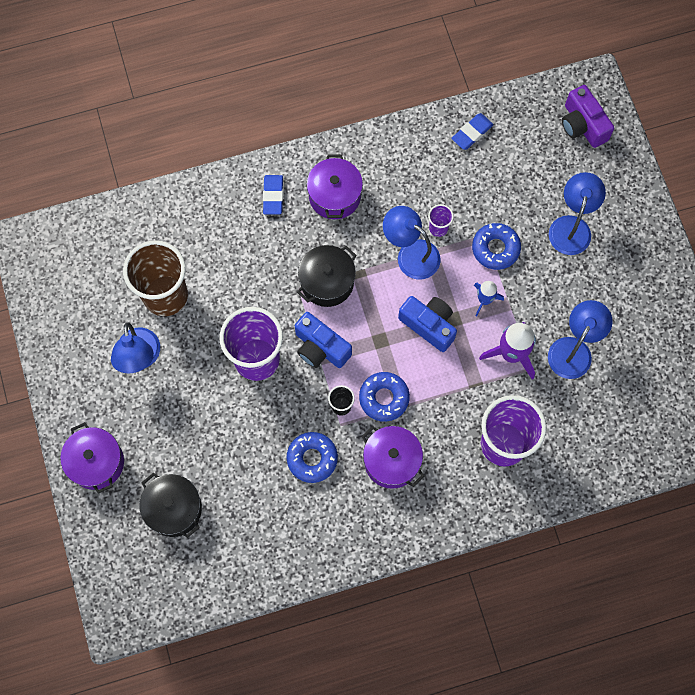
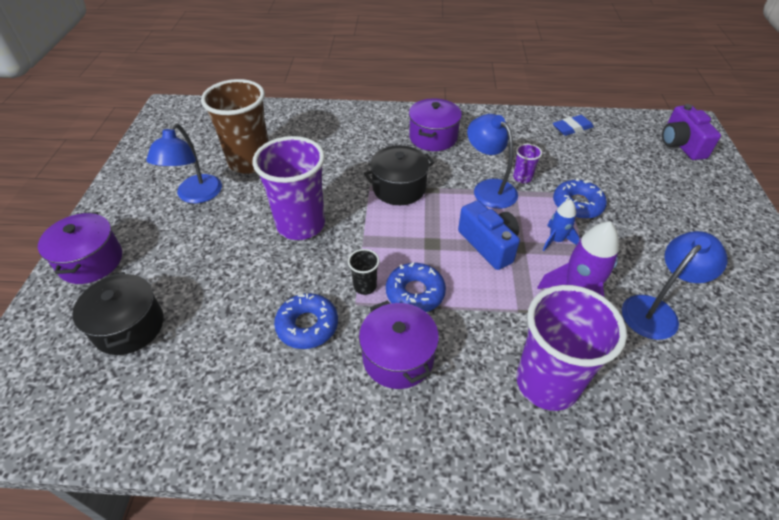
camera: 20 degrees right, 25 degrees down
blue eraser [263,175,283,215] -> none
blue camera [295,312,352,368] -> none
blue lamp [549,172,606,255] -> none

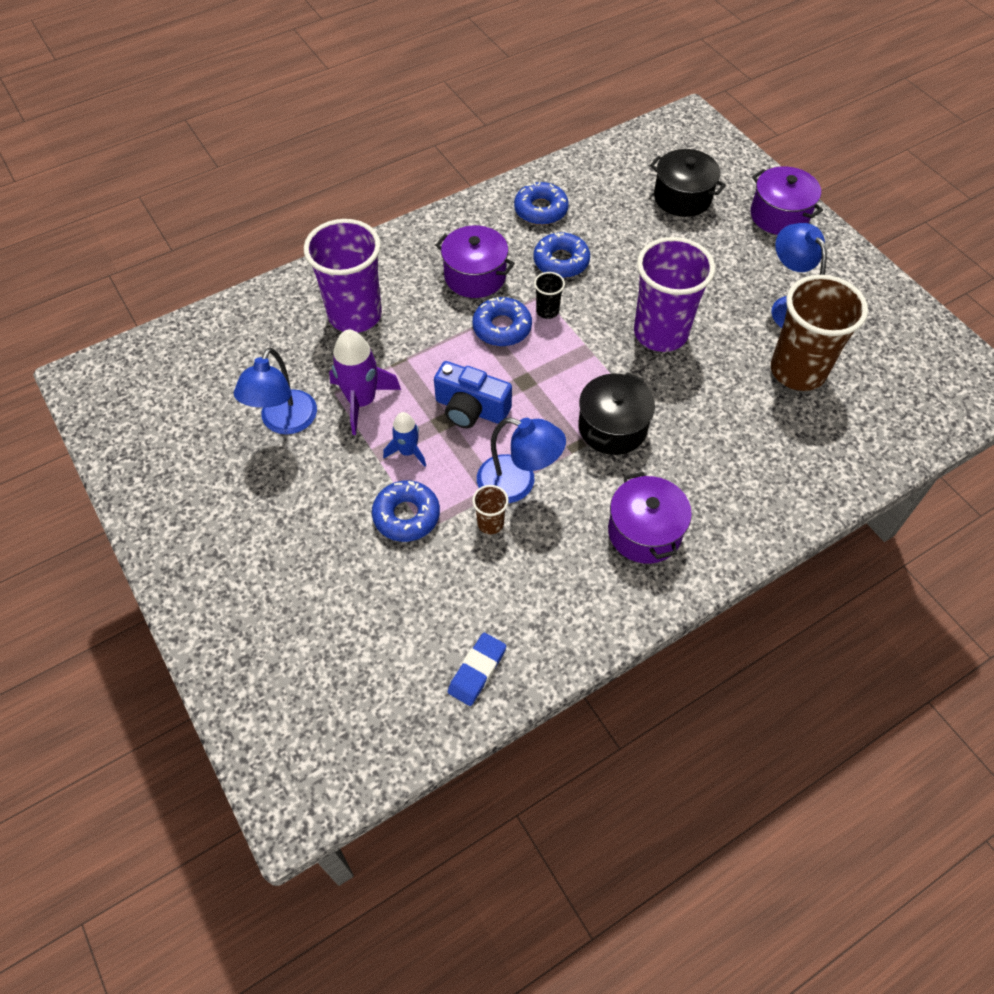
camera: 145 degrees right, 10 degrees up
purple cup [513,144,542,183] -> brown cup [472,485,509,534]
purple camera [662,104,721,160] -> none
none -> blue donut [514,182,569,225]

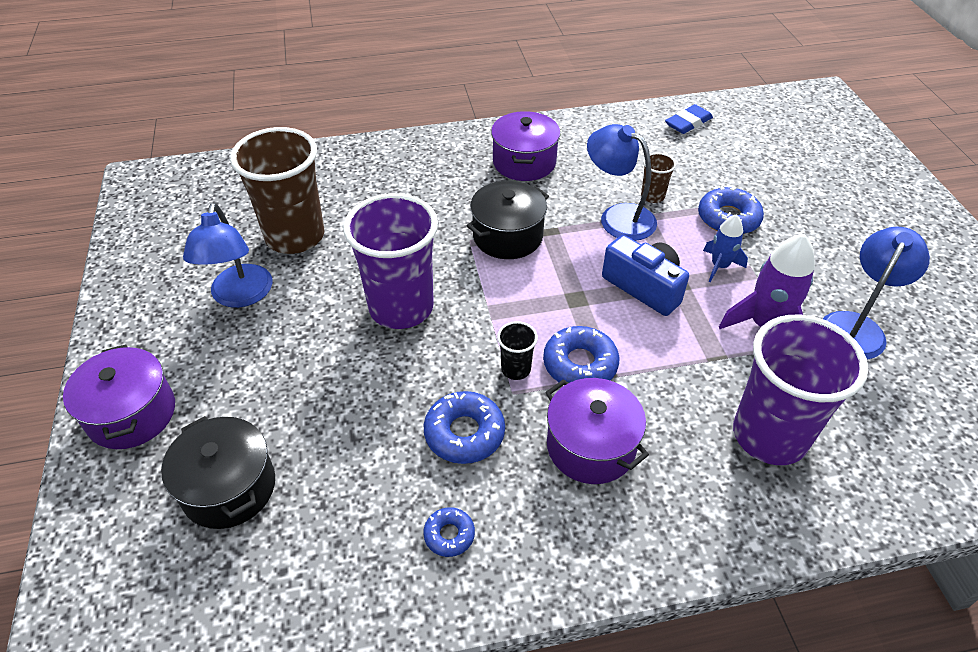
camera: 160 degrees left, 10 degrees down
blue donut [514,182,569,225] -> blue donut [423,507,475,557], size x0.57

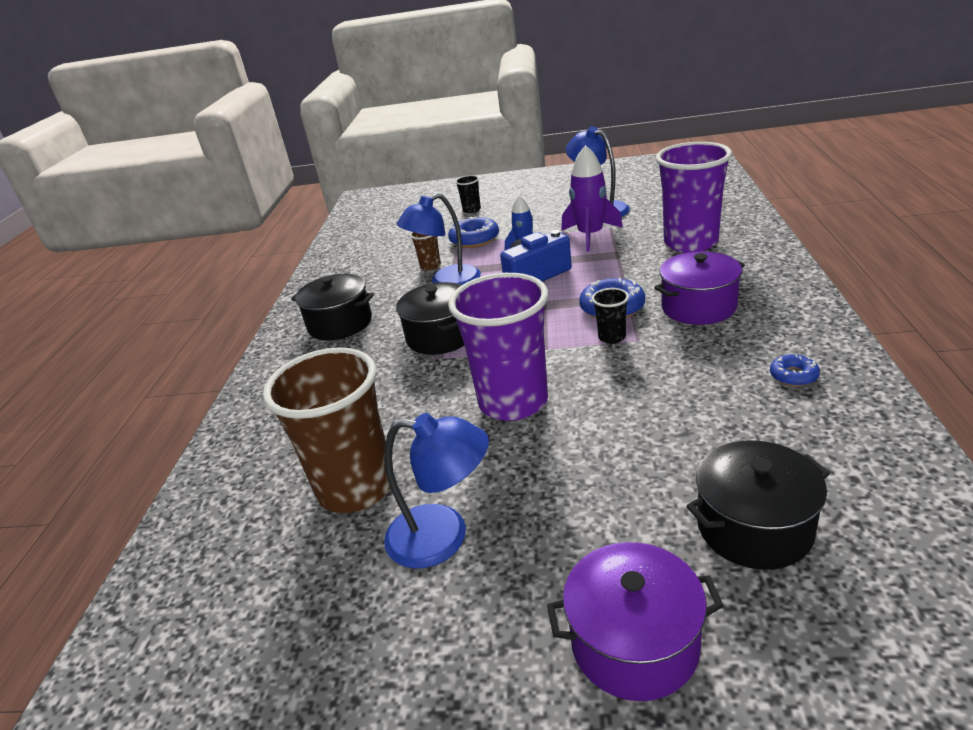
camera: 70 degrees left, 15 degrees down
blue donut [424,391,505,464] -> none
purple pot [491,111,560,181] -> black pot [291,274,374,340]
blue eraser [665,104,713,134] -> none
none -> black cup [455,175,481,213]

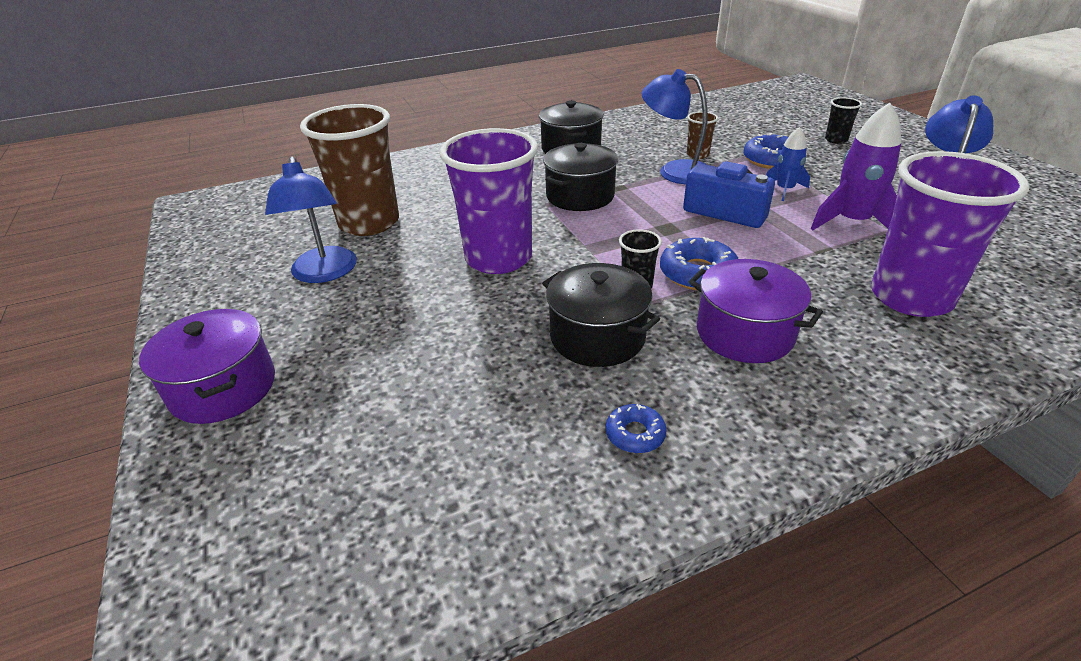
camera: 60 degrees right, 5 degrees up
black pot [686,440,830,570] -> black pot moved to [542,263,660,367]

